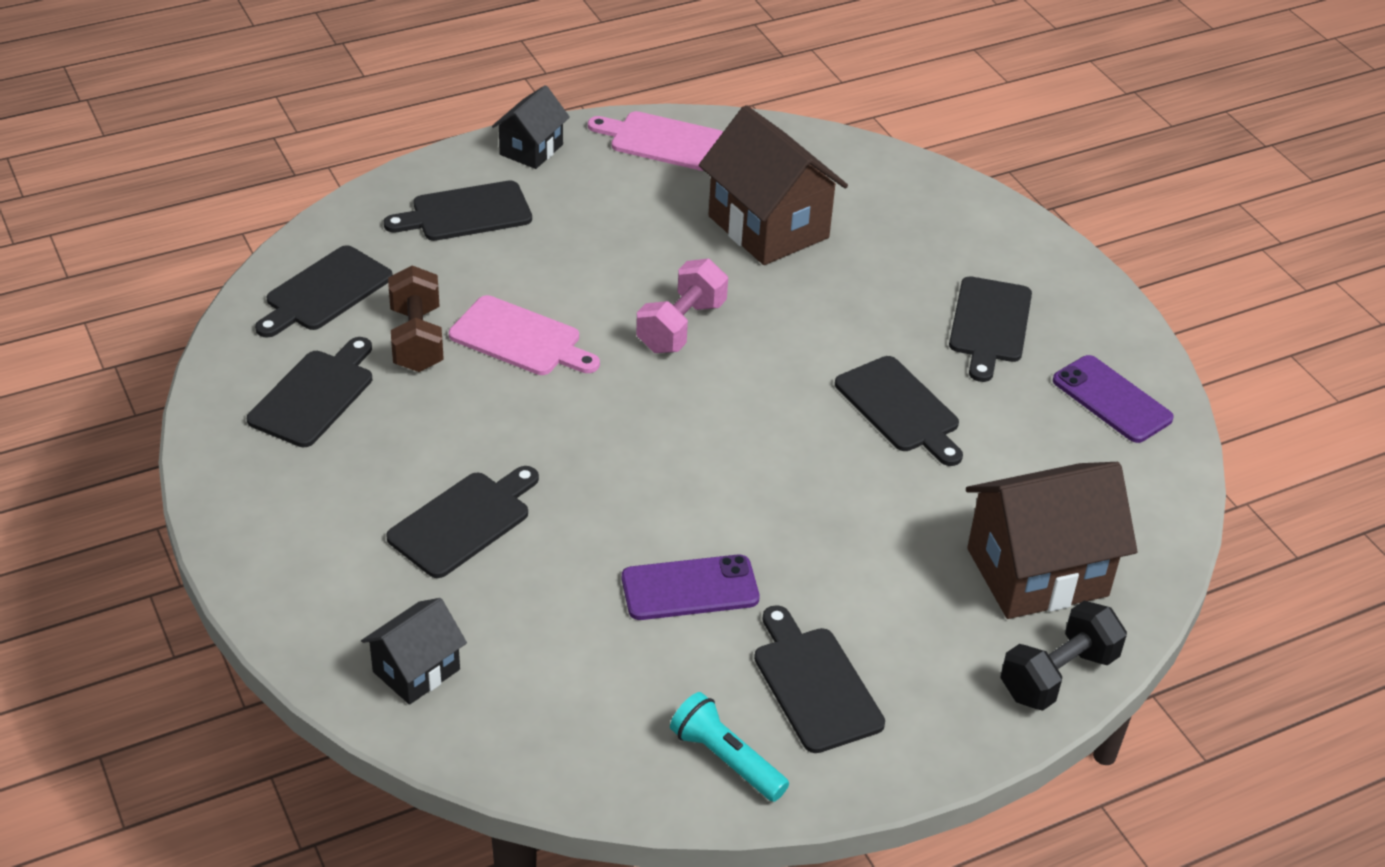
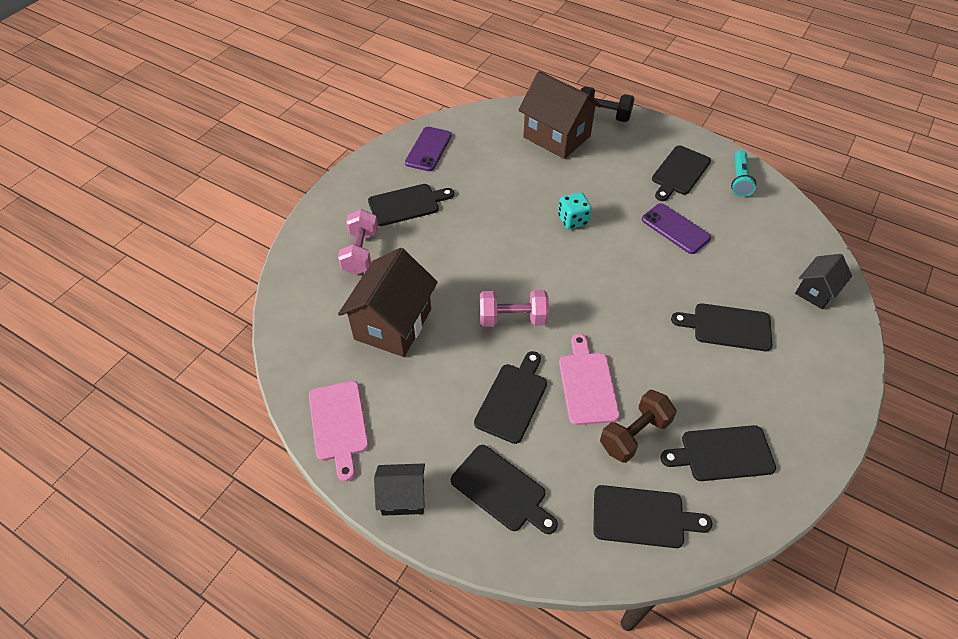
camera: 120 degrees left, 10 degrees up
black house [361,598,467,705] -> black house turned 60 degrees counterclockwise [795,254,852,309]
black cutting board [835,356,963,466] -> black cutting board moved to [474,351,547,444]
none -> pink dumbbell [338,209,378,275]
none -> turquoise dice [558,192,592,229]

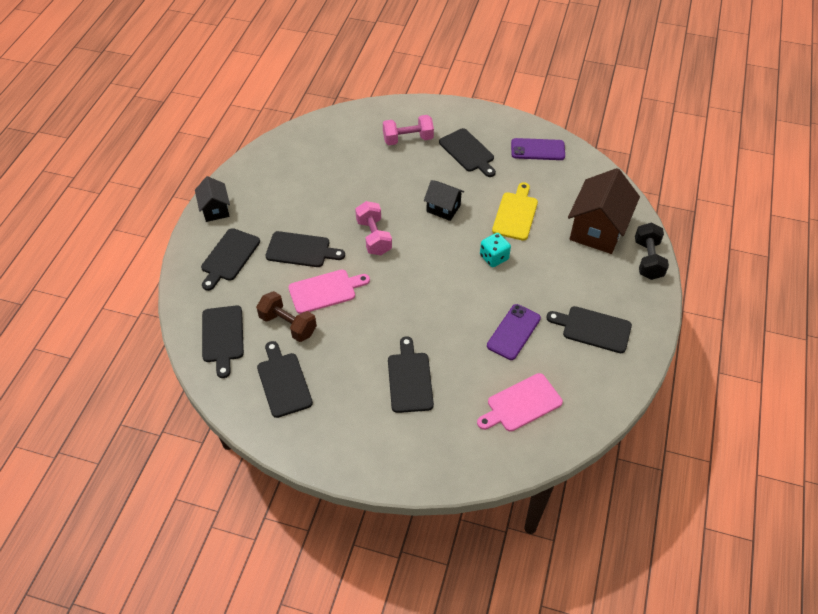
camera: 75 degrees right, 0 degrees up
pink cutting board [309,381,369,481] -> pink cutting board moved to [477,373,563,432]
brown house [338,248,438,357] -> none
turquoise flashlight [731,150,756,197] -> none
black house [795,254,852,309] -> black house moved to [424,180,464,221]
none -> yellow cutting board [492,182,538,240]

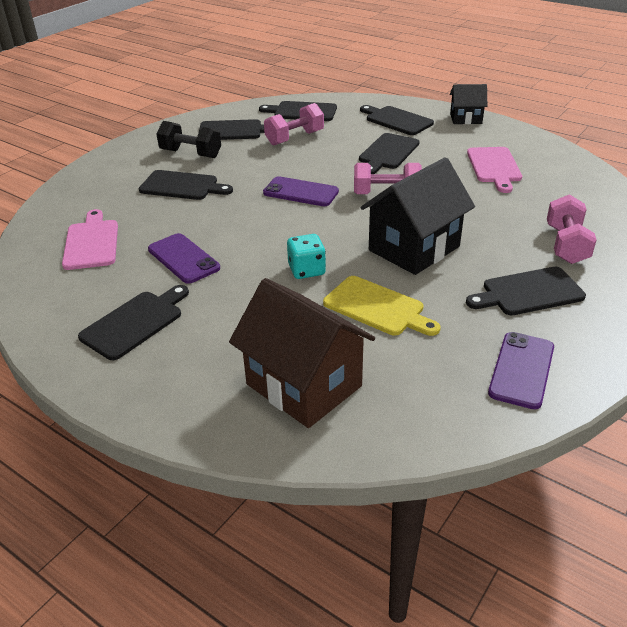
camera: 110 degrees right, 15 degrees down
brown dumbbell [256,291,317,342] -> pink dumbbell [264,103,324,146]
pink cutting board [289,270,370,314] -> pink cutting board moved to [467,147,522,193]
black house [424,180,464,221] -> black house [360,157,475,275], size x1.82
black dumbbell [635,222,669,280] -> black dumbbell moved to [156,121,221,158]
none -> purple phone [263,176,339,206]

